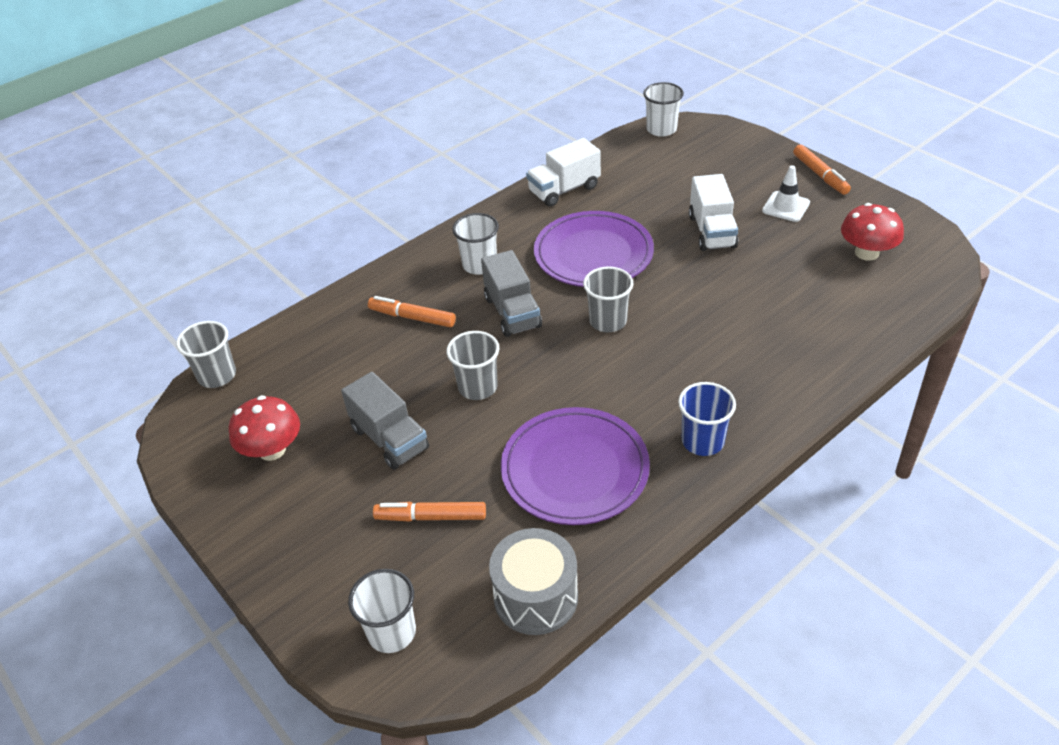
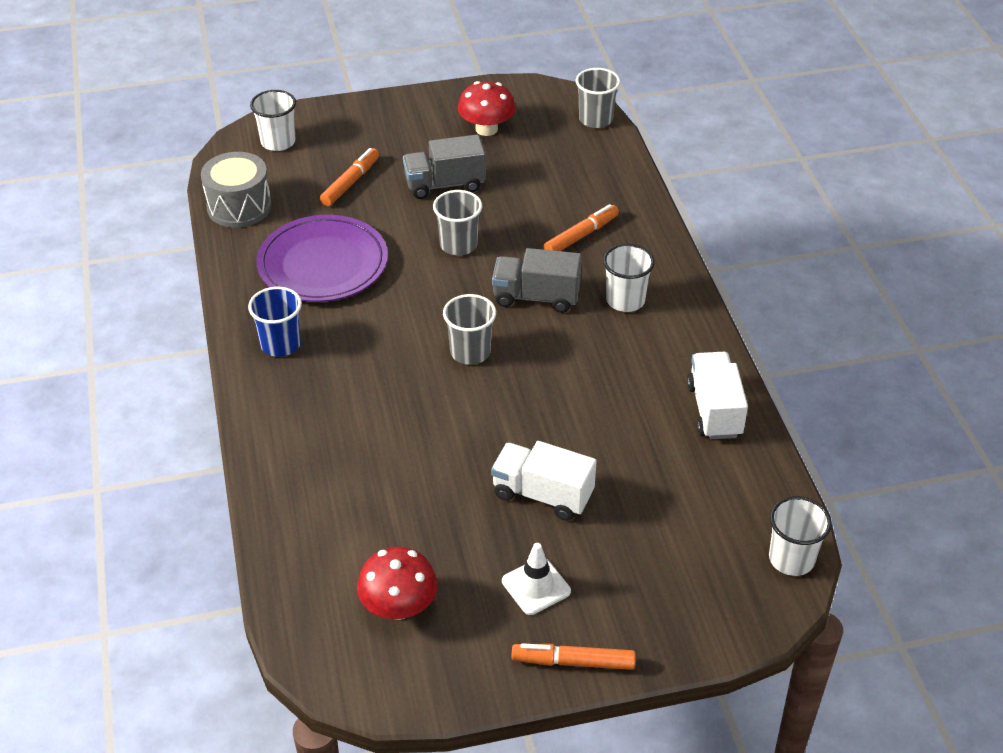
camera: 115 degrees right, 0 degrees up
purple plate [534,211,654,287] -> none

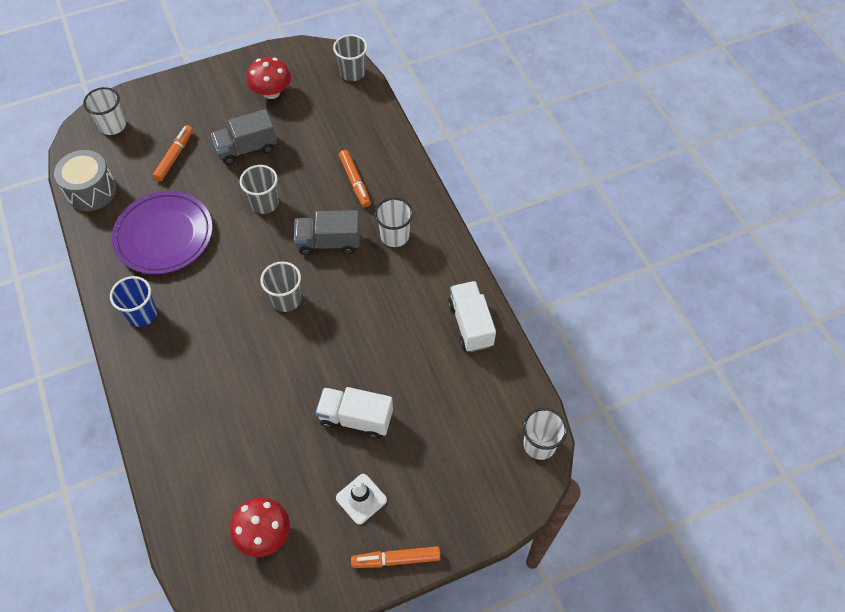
camera: 10 degrees left, 15 degrees up
orange marker [543,204,619,251] -> orange marker turned 120 degrees clockwise [339,150,371,208]

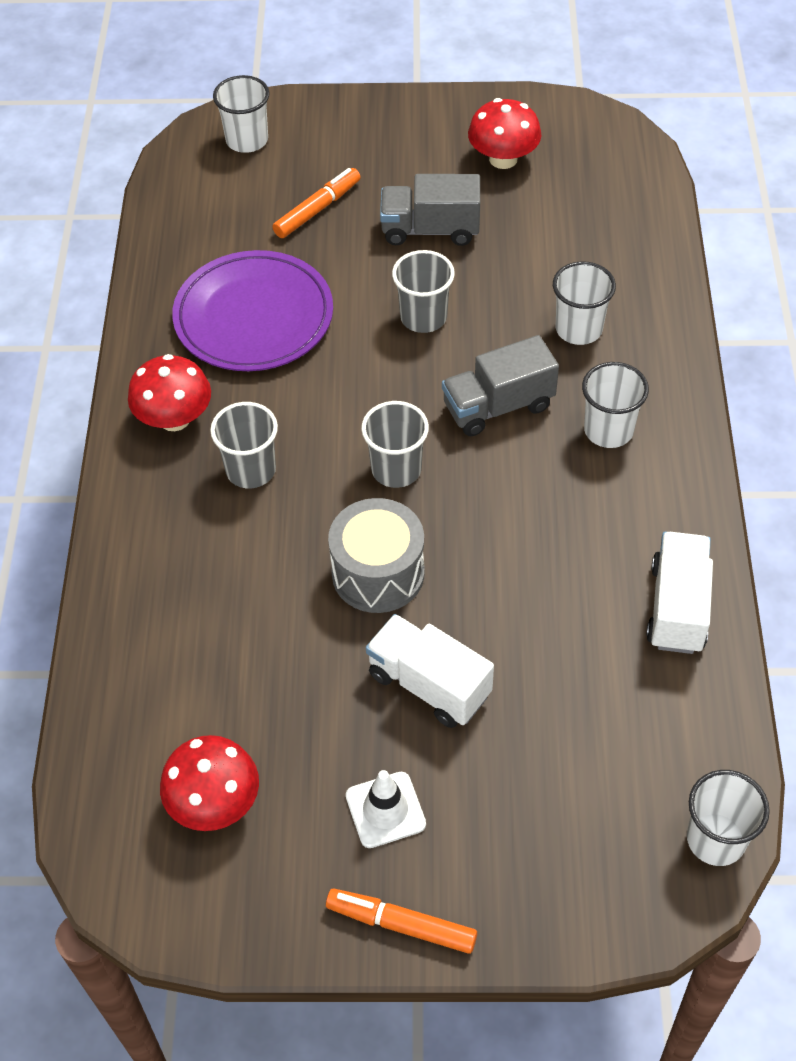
camera: 25 degrees right, 5 degrees down
grey drum [54,150,117,211] -> grey drum moved to [328,498,425,613]
blue cup [110,276,157,327] -> red mushroom [128,354,211,431]
grey truck [294,210,360,255] -> grey truck turned 45 degrees counterclockwise [442,335,559,436]
grey cup [333,34,367,81] -> grey cup moved to [210,402,278,488]
orange marker [339,150,371,208] -> white cup [553,261,616,345]

